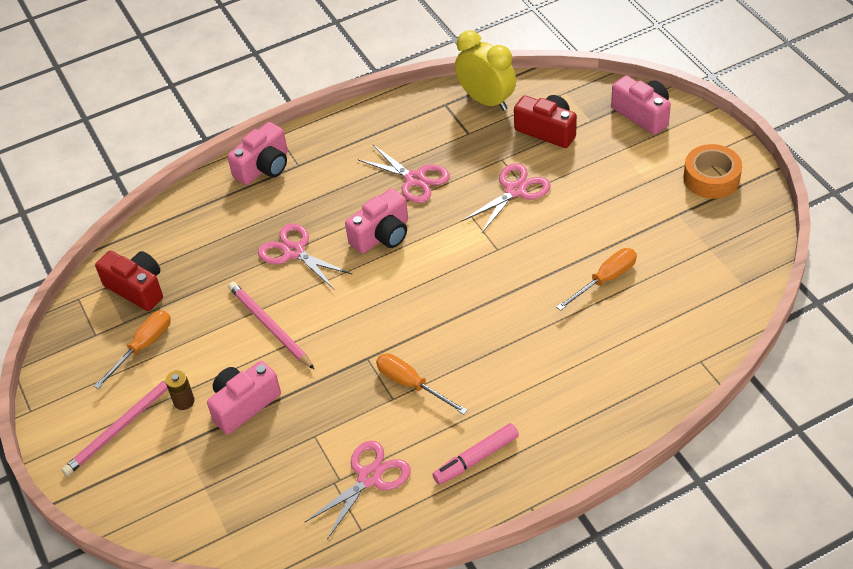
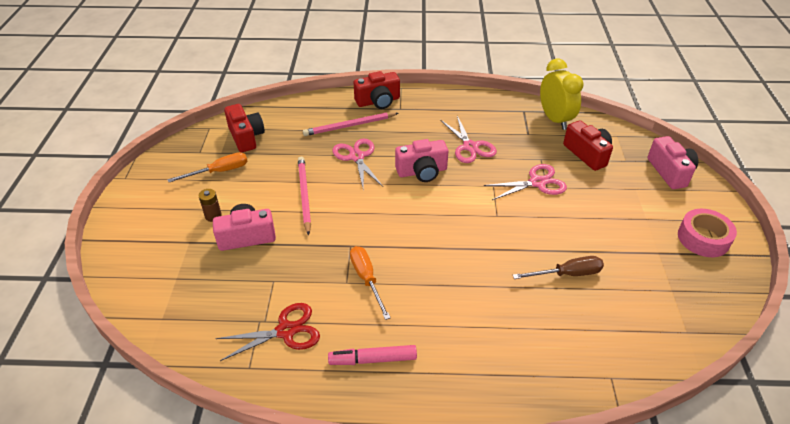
camera: 25 degrees right, 5 degrees down
pink pencil [62,380,168,476] -> pink pencil moved to [303,112,398,136]
pink camera [227,122,288,185] -> red camera [354,71,400,109]
pink scissors [305,441,411,540] -> red scissors [215,303,320,361]
orange screwdriver [556,248,637,311] -> brown screwdriver [513,256,604,279]
orange tape [684,144,742,199] -> pink tape [678,209,737,257]

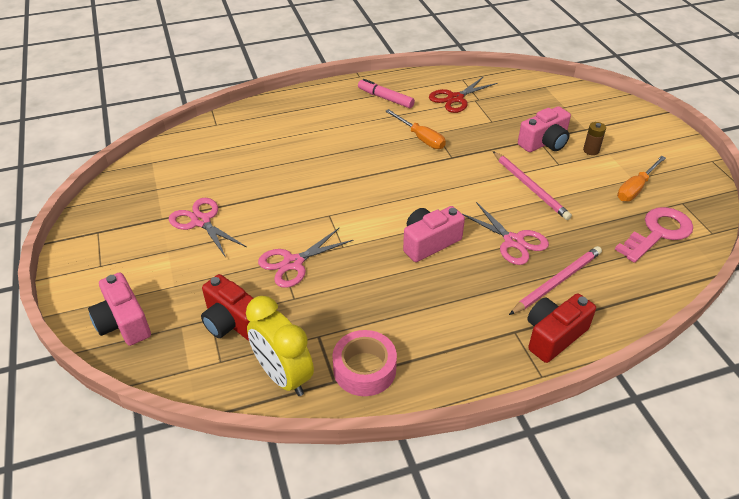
camera: 160 degrees right, 0 degrees up
red camera [224,104,265,152] -> pink key [615,207,693,263]
pink marker [328,345,417,365] -> pink marker turned 120 degrees counterclockwise [358,79,415,108]
pink scissors [440,116,497,163] -> pink scissors moved to [169,198,247,258]
brown screwdriver [513,256,604,279] -> none
pink tape [678,209,737,257] -> pink tape moved to [332,330,397,396]

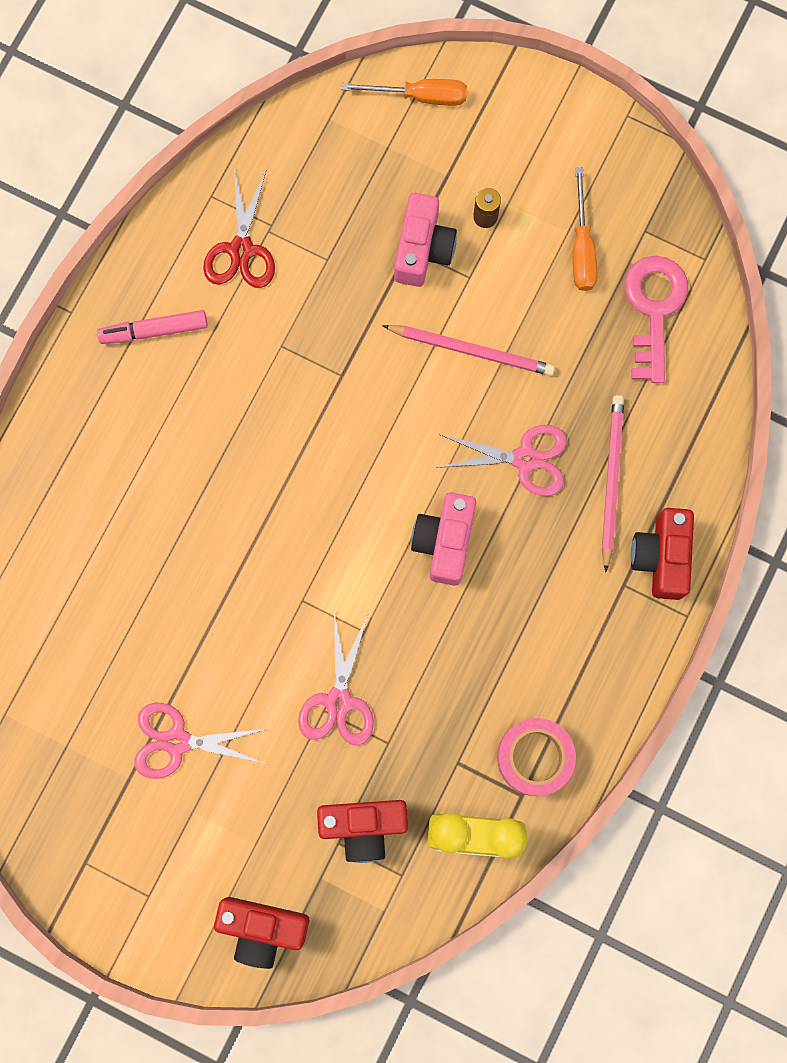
camera: 45 degrees left, 35 degrees up
pink camera [88,273,151,346] -> red camera [214,897,309,969]
orange screwdriver [385,109,446,149] -> orange screwdriver moved to [341,79,467,106]

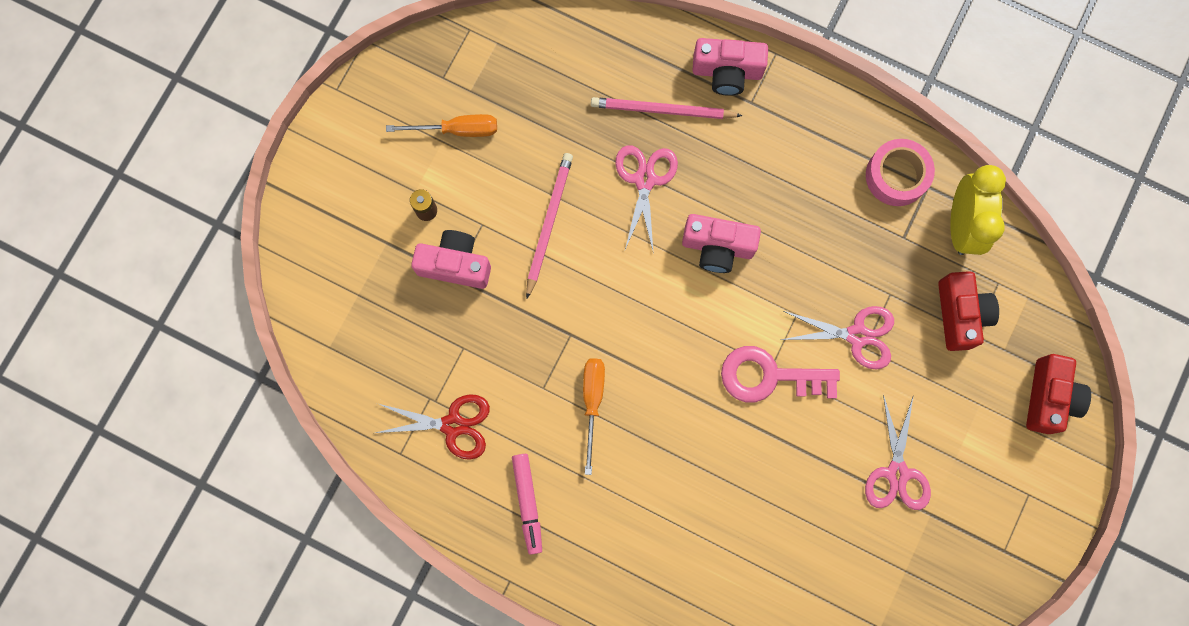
camera: 90 degrees left, 0 degrees up
orange screwdriver [341,79,467,106] -> orange screwdriver moved to [583,358,605,475]
pink key [625,256,688,383] -> pink key moved to [721,346,840,403]
red camera [631,508,694,600] -> pink camera [693,38,768,96]

